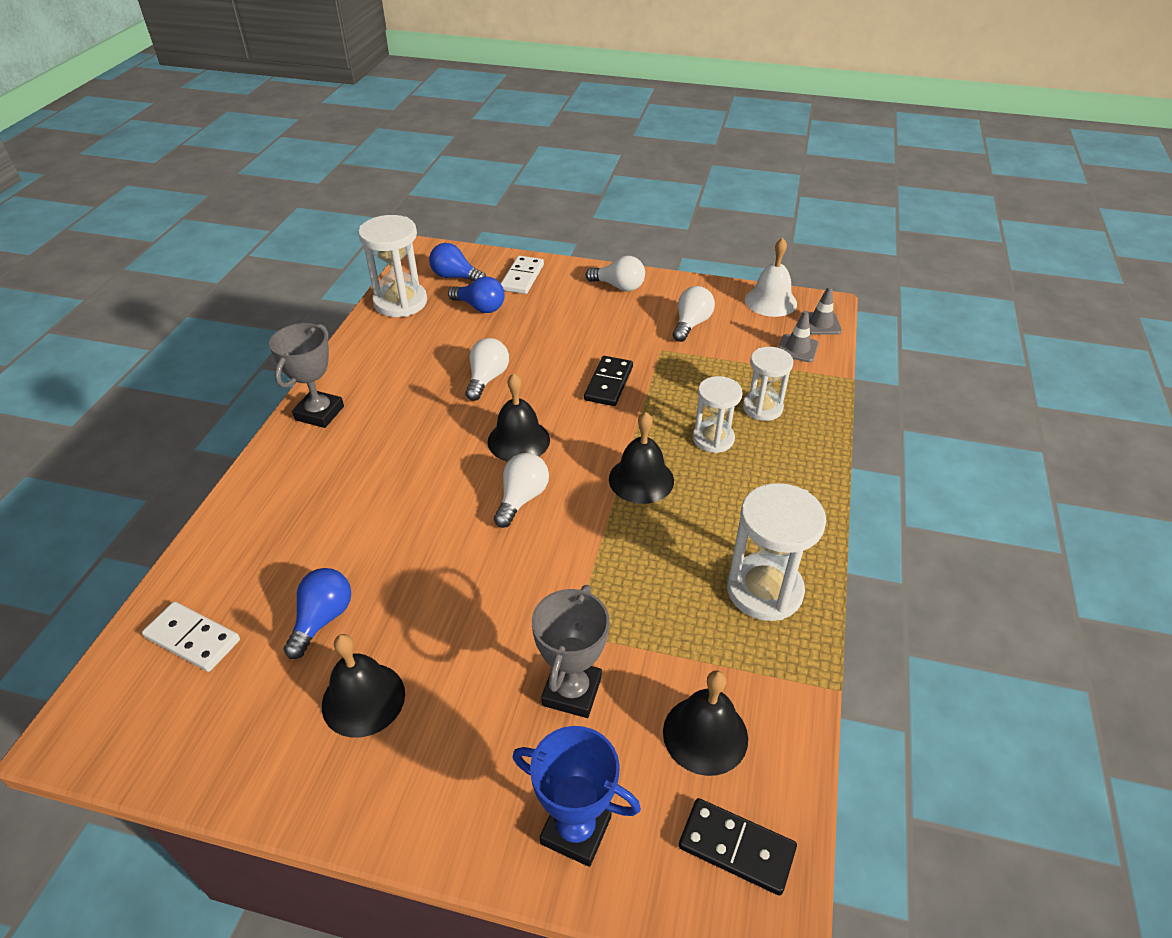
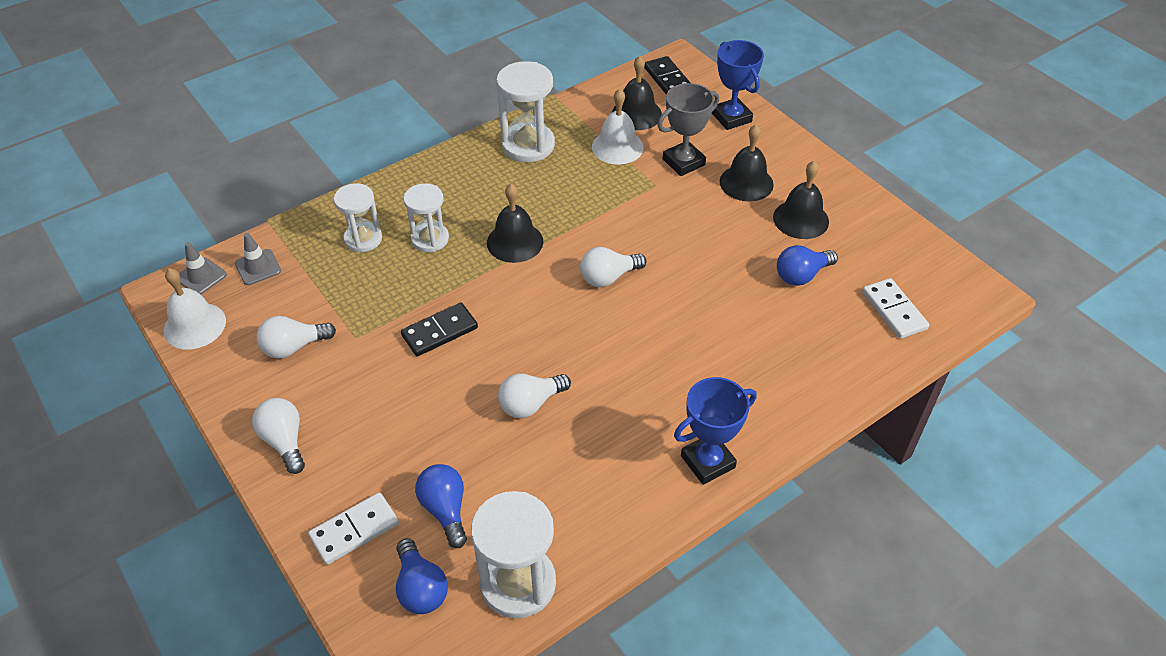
camera: 140 degrees left, 5 degrees up
grey trophy [269,323,344,428] -> blue trophy [674,377,757,485]
black bell [488,373,550,461] -> black bell moved to [720,125,774,201]
none -> white bell [592,89,644,164]

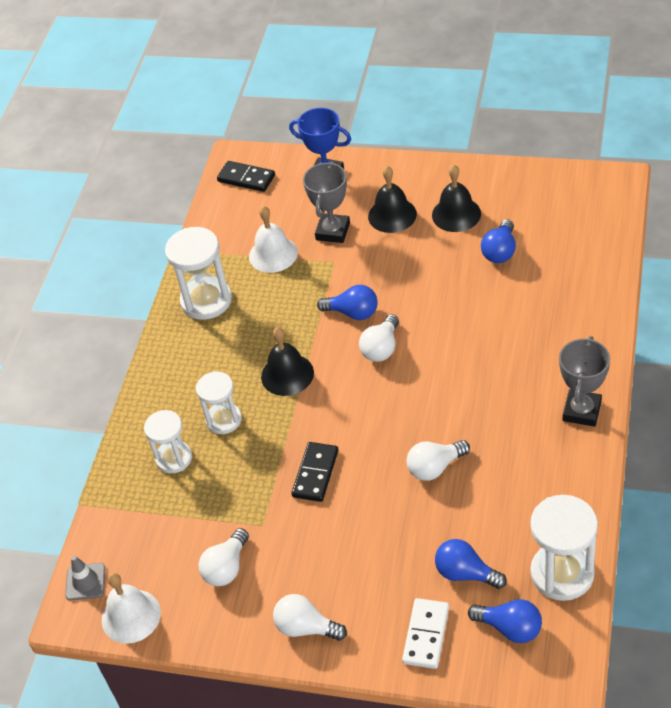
camera: 35 degrees left, 0 degrees up
grey traffic cone [235,233,281,285] -> none
white light bulb [498,374,571,418] -> white light bulb turned 45 degrees clockwise [407,440,470,481]
black bell [612,56,662,130] -> none
blue trophy [674,377,757,485] -> grey trophy [559,336,610,427]
white domino [862,278,929,339] -> none
none -> blue light bulb [317,285,377,320]

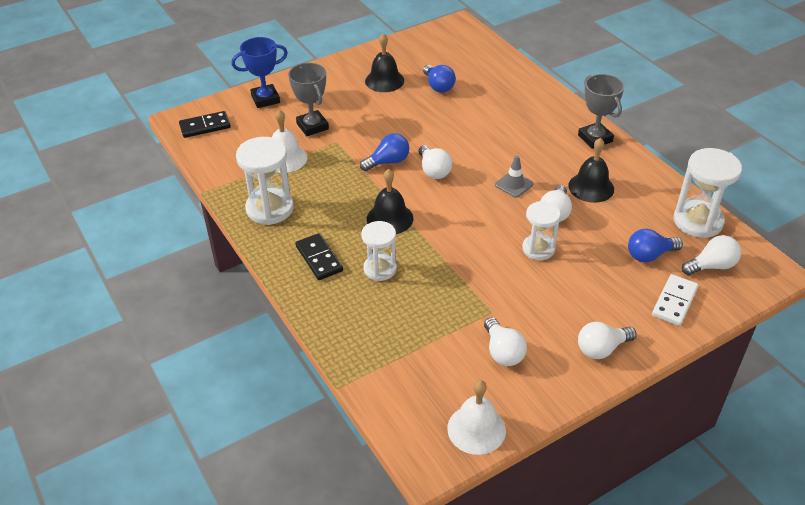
camera: 50 degrees left, 5 degrees down
grey traffic cone [65,556,105,601] -> grey traffic cone moved to [495,155,534,198]
white hourglass [144,410,192,473] -> white hourglass moved to [522,201,561,260]
black domino [291,442,339,502] -> black domino moved to [295,233,343,280]
black bell [368,166,417,233] -> black bell moved to [568,138,614,203]
white domino [402,598,449,669] -> white domino turned 60 degrees clockwise [652,274,698,326]
blue light bulb [468,599,542,643] -> white light bulb [682,235,741,275]

